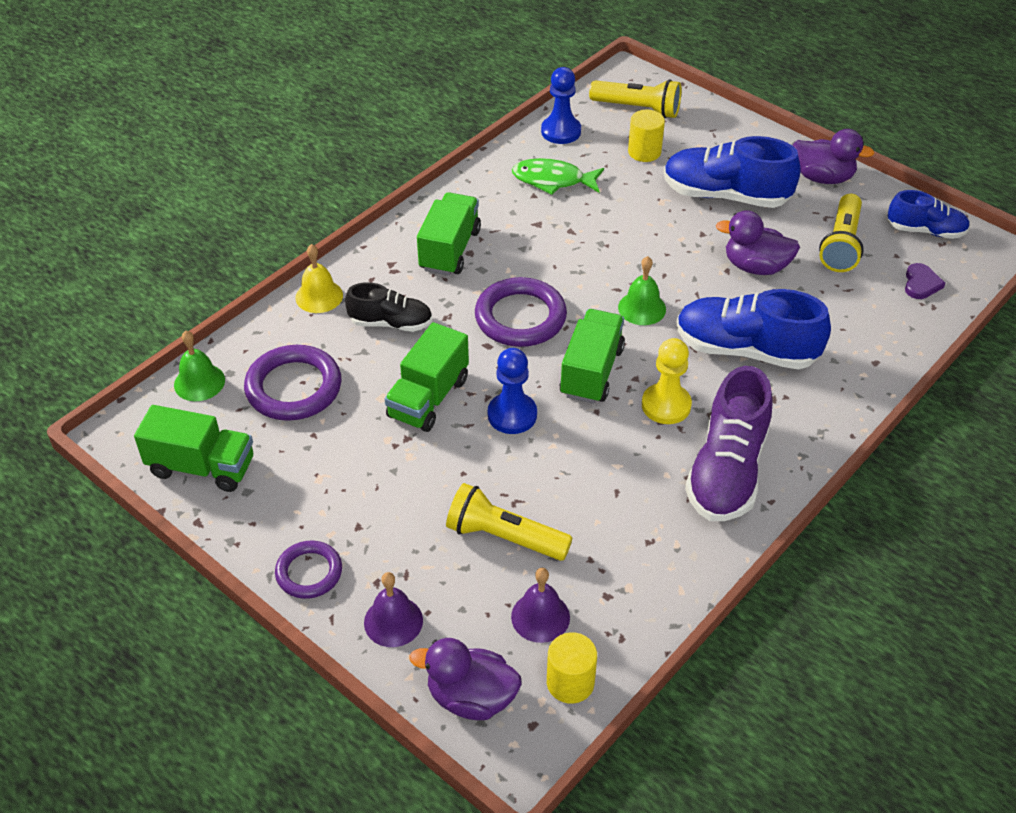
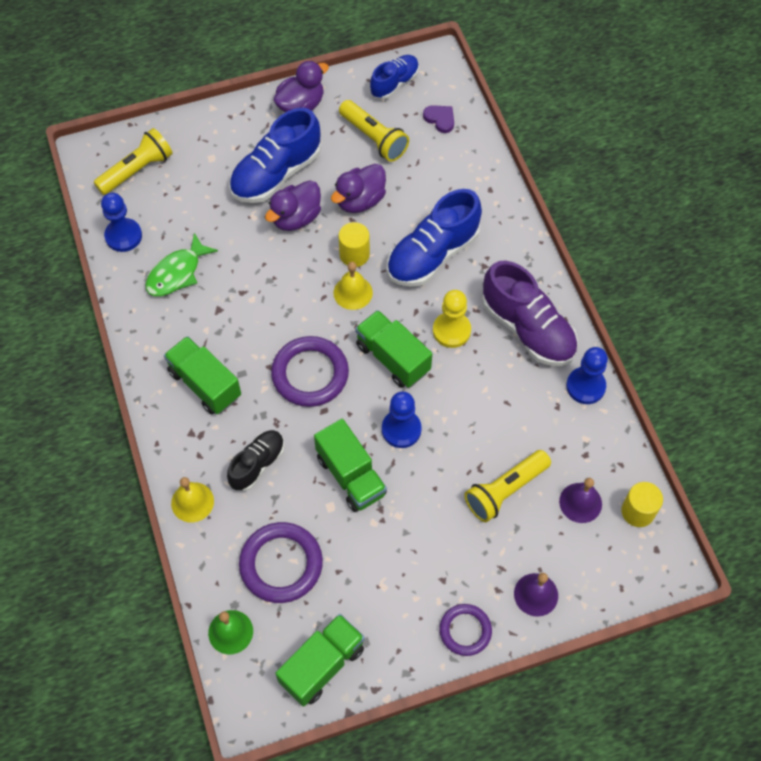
camera: 60 degrees left, 15 degrees up
purple duck [409,638,522,720] -> purple duck moved to [265,180,321,231]
green bell [618,256,666,325] -> yellow bell [334,262,373,310]
yellow cylinder [628,110,665,162] -> yellow cylinder moved to [338,222,370,267]
none -> blue pawn [566,347,608,404]

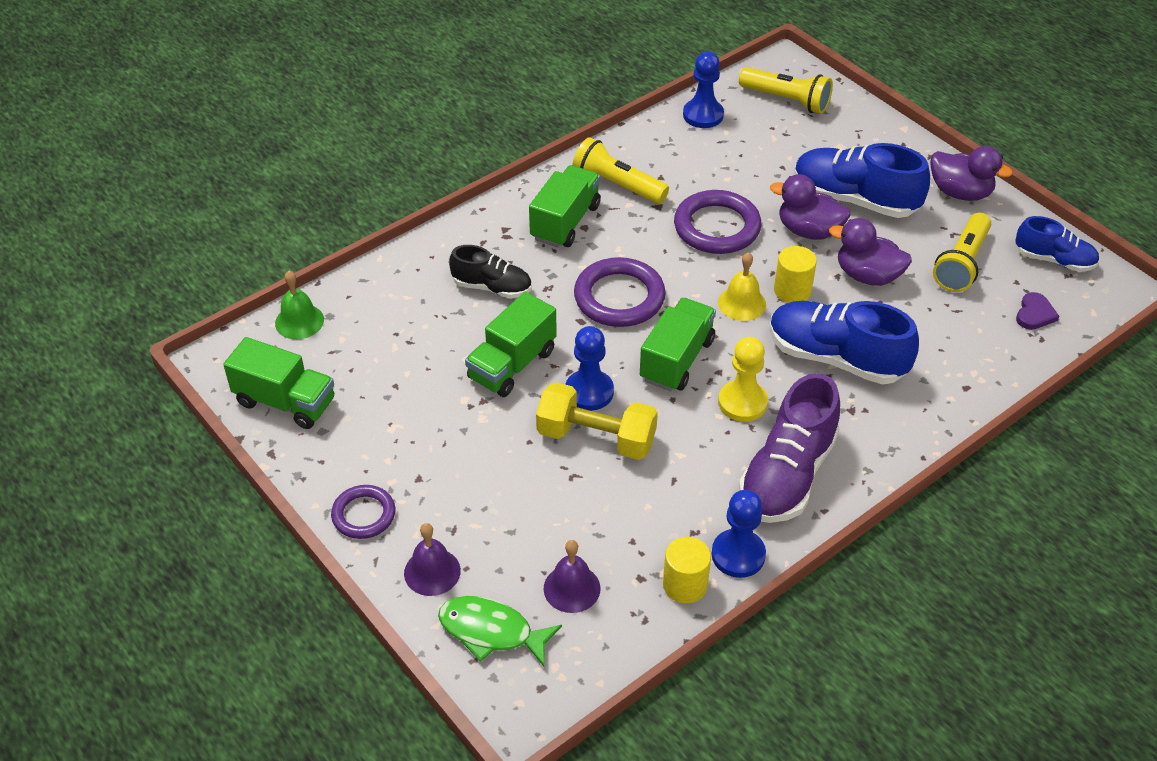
camera: 70 degrees right, 15 degrees down
green fish [145,233,218,296] -> green fish moved to [438,596,562,666]
yellow bell [171,477,214,522] -> none
purple ring [239,522,323,603] -> purple ring moved to [674,190,761,254]
yellow flashlight [464,450,551,522] -> yellow flashlight moved to [572,137,669,204]
yellow cylinder [622,482,663,527] -> yellow cylinder moved to [663,537,711,603]
none -> yellow dumbbell [536,382,658,460]

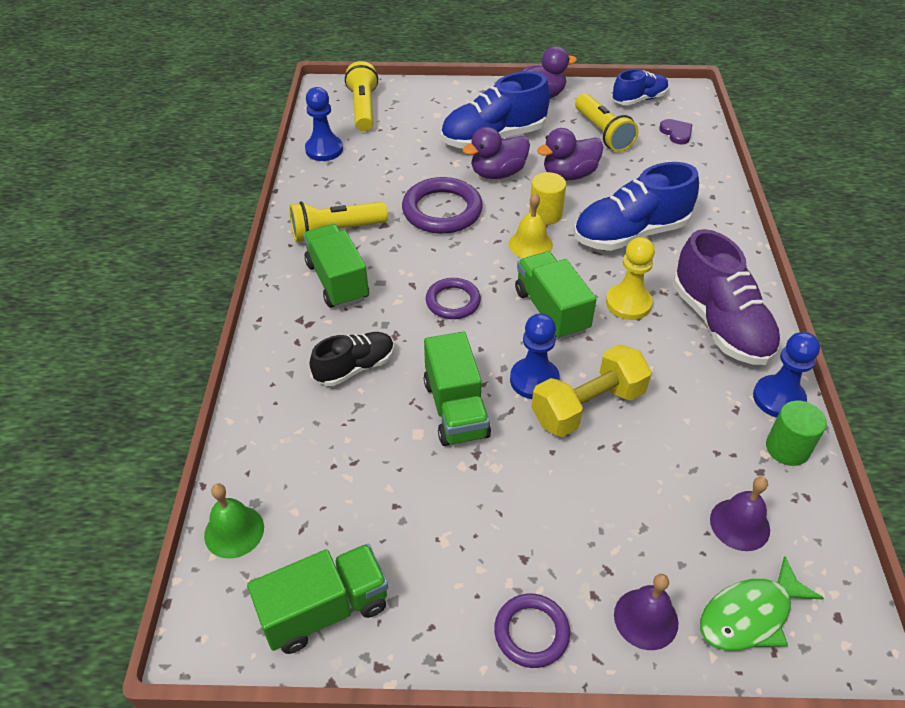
camera: 50 degrees left, 0 degrees up
purple ring [574,257,666,327] -> purple ring [426,278,481,319], size x0.61
yellow cylinder [663,537,711,603] -> green cylinder [766,401,827,466]
yellow flashlight [739,67,833,114] -> yellow flashlight turned 75 degrees counterclockwise [345,61,378,131]

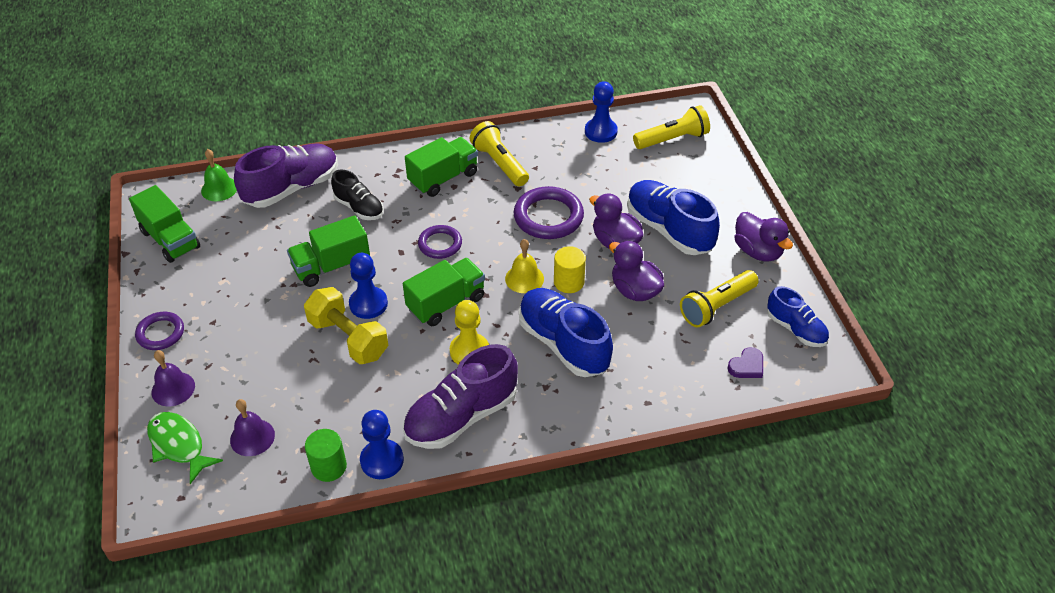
camera: 75 degrees right, 0 degrees up
none -> purple shoe [234,143,338,208]

